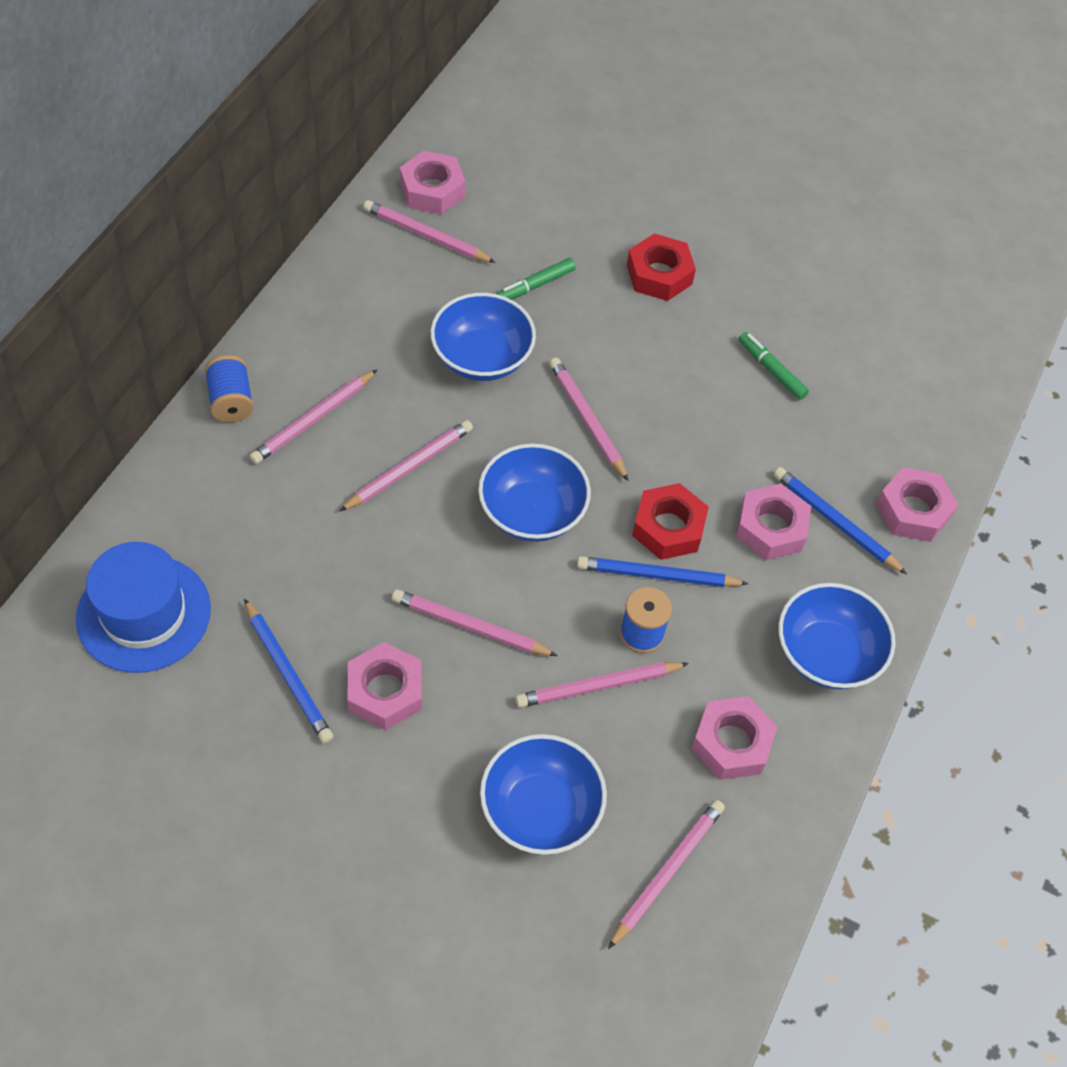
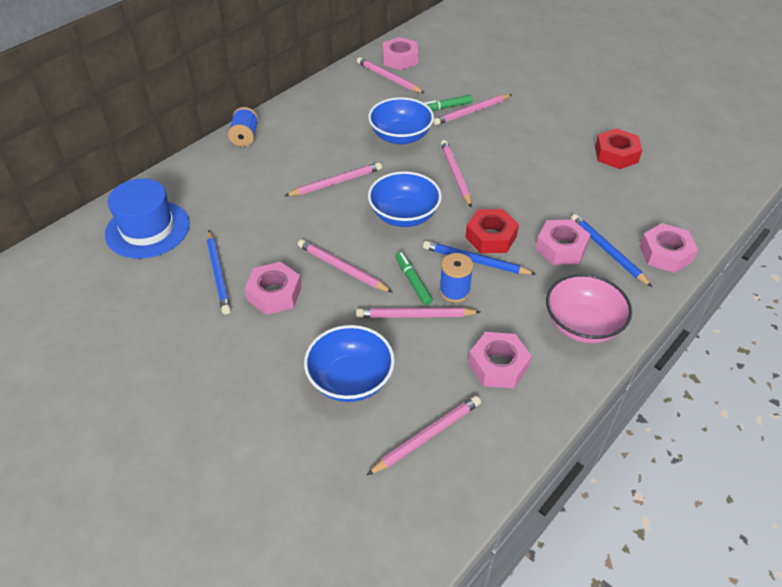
camera: 20 degrees right, 10 degrees down
pink pencil [250,370,377,464] -> pink pencil moved to [433,94,512,125]
red nut [627,233,696,301] -> red nut moved to [595,128,642,169]
green marker [738,332,809,400] -> green marker moved to [395,252,433,305]
blue bowl [778,583,896,689] -> pink bowl [546,274,632,343]

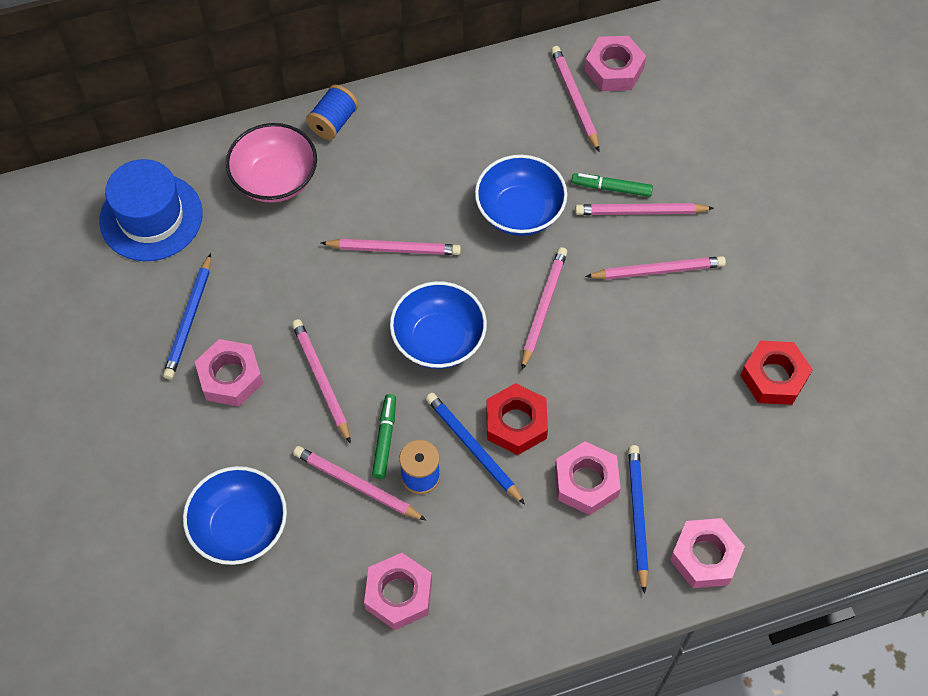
camera: 30 degrees right, 15 degrees up
pink pencil [367,396,481,475] -> pink pencil moved to [585,256,726,280]
pink bowl [546,274,632,343] -> pink bowl moved to [226,123,317,203]

